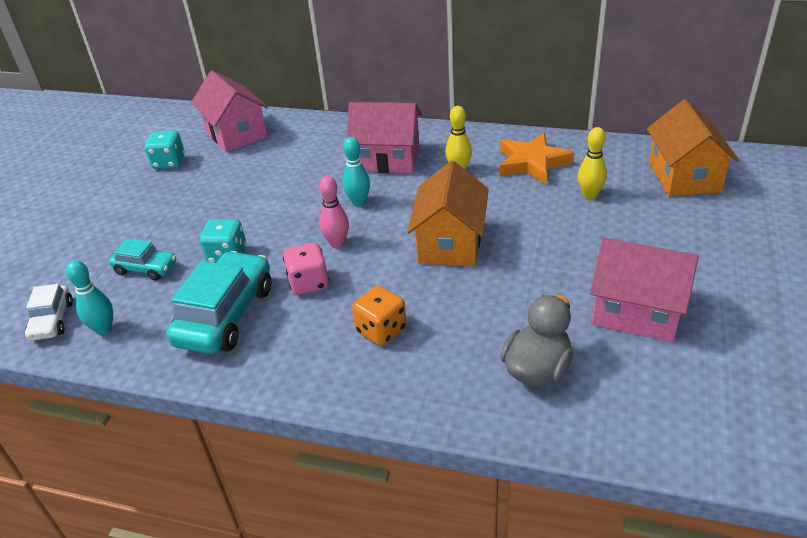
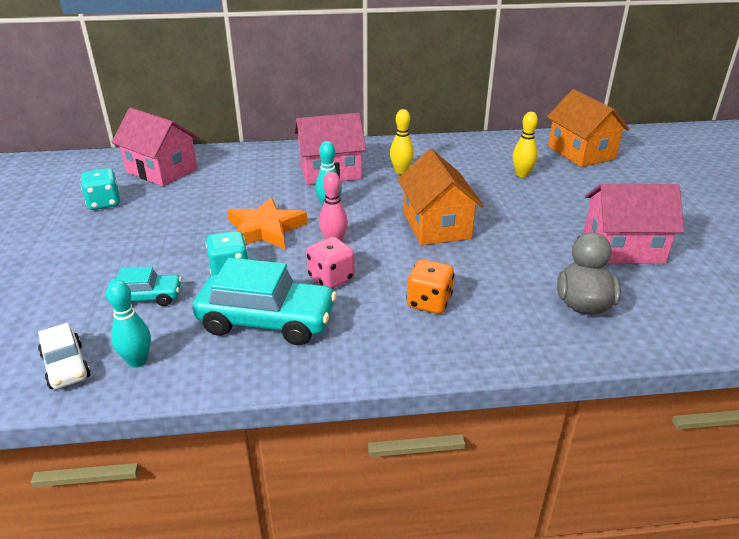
camera: 25 degrees left, 5 degrees down
turquoise car [166,251,272,354] -> turquoise car turned 105 degrees clockwise [193,258,337,345]
orange star [500,133,574,185] -> orange star moved to [227,197,307,249]

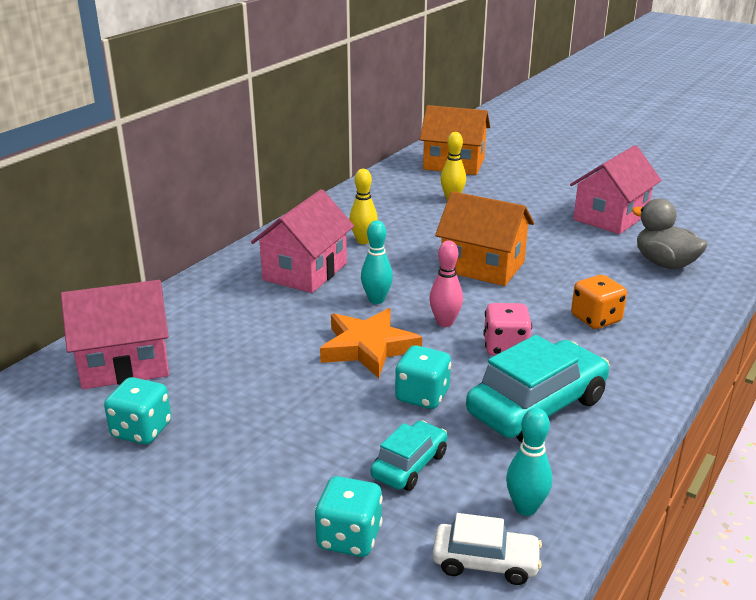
camera: 50 degrees left, 5 degrees down
none -> turquoise dice [314,476,383,557]

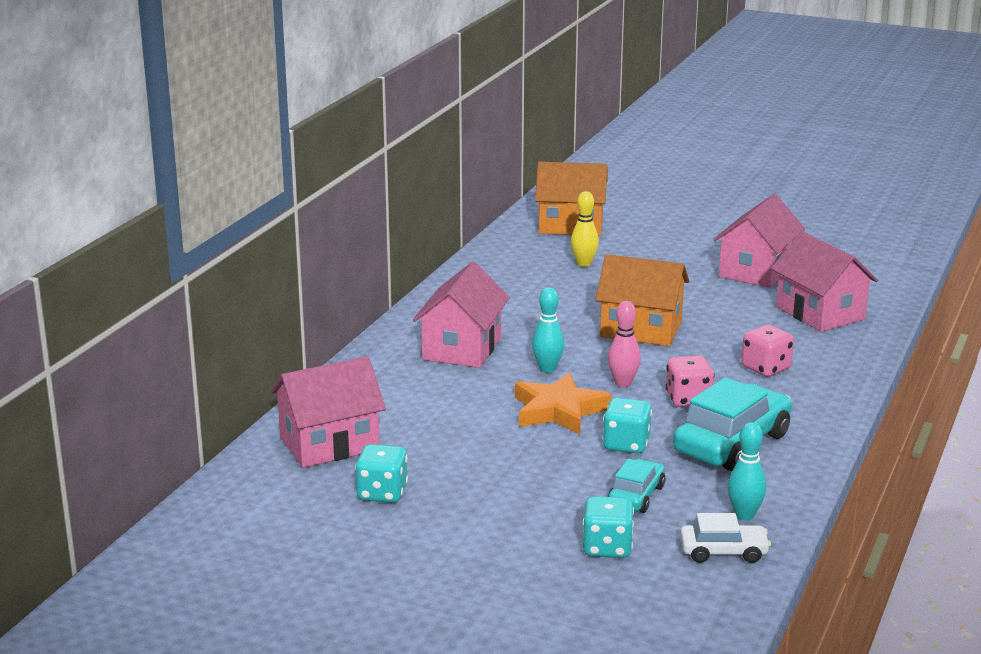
camera: 10 degrees left, 5 degrees down
yellow bowling pin [349,169,378,244] -> none
orange dice [571,275,627,329] -> pink dice [742,325,794,377]
grey duck [632,198,708,269] -> pink house [771,231,878,332]

